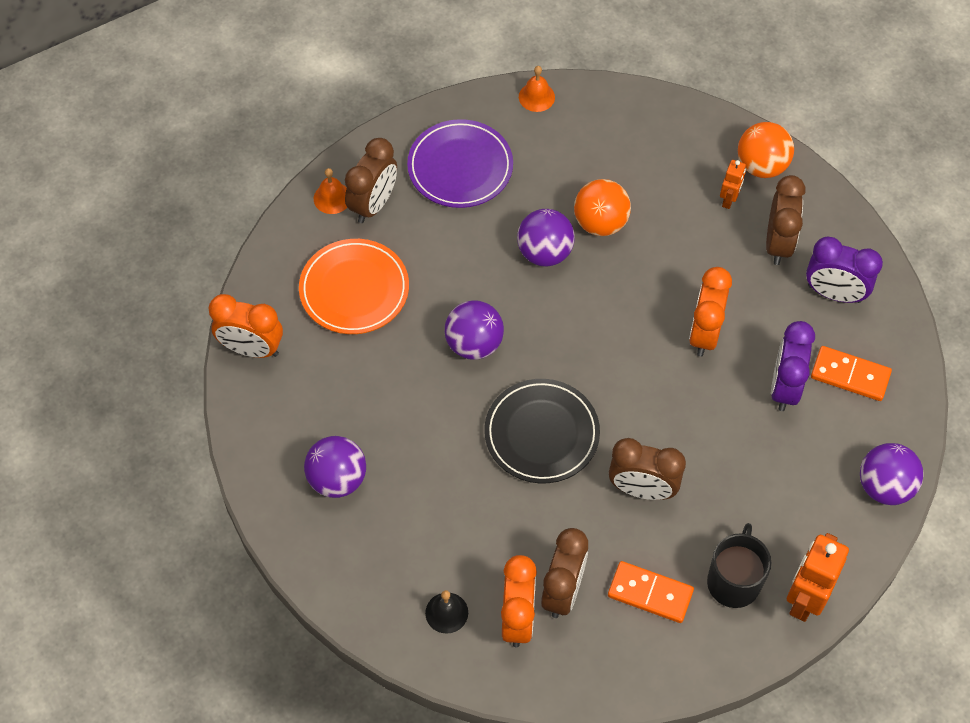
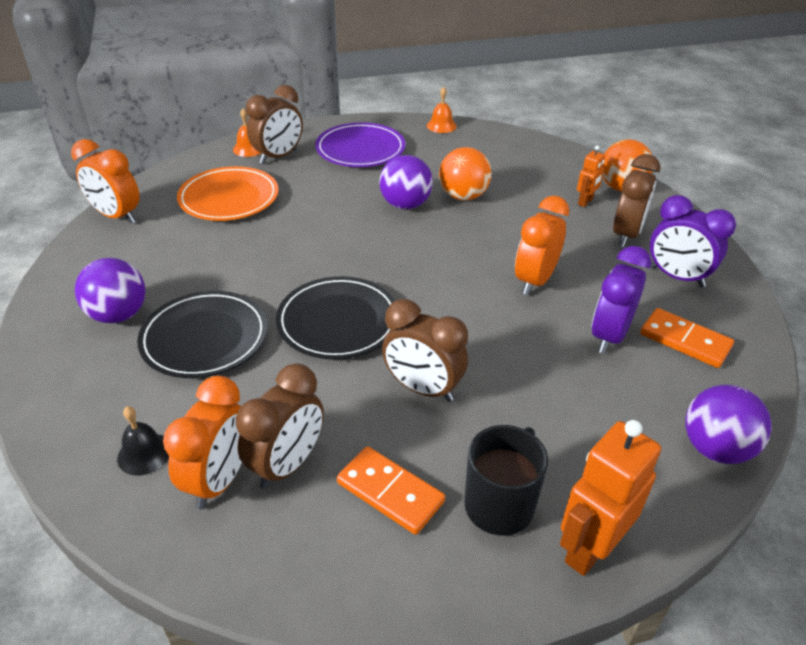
camera: 15 degrees right, 20 degrees down
purple ball [445,300,504,360] -> none
none -> black plate [137,291,268,378]

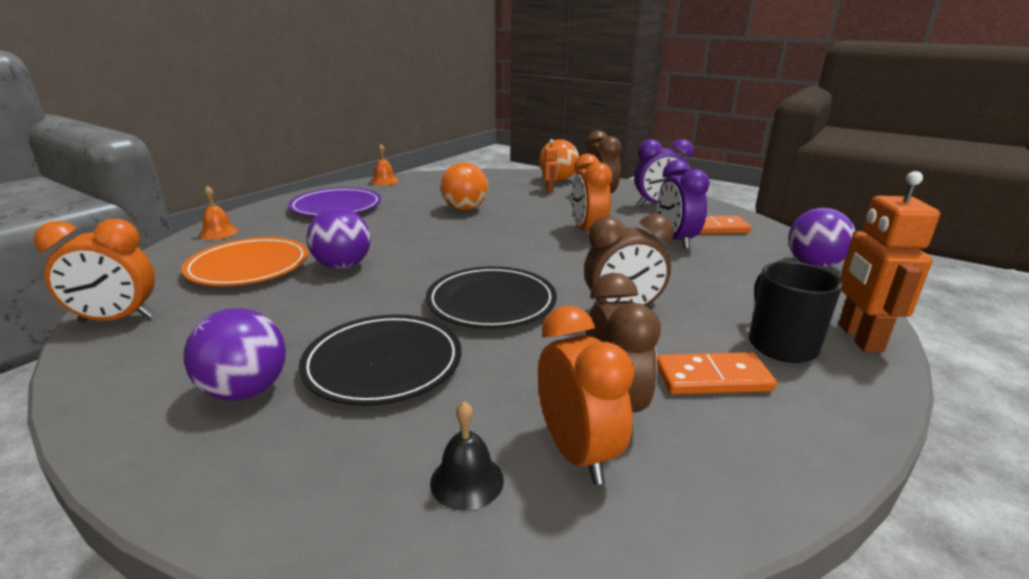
camera: 40 degrees left, 15 degrees down
brown clock [246,85,303,164] -> none
purple ball [379,155,433,209] -> purple ball moved to [307,208,371,269]

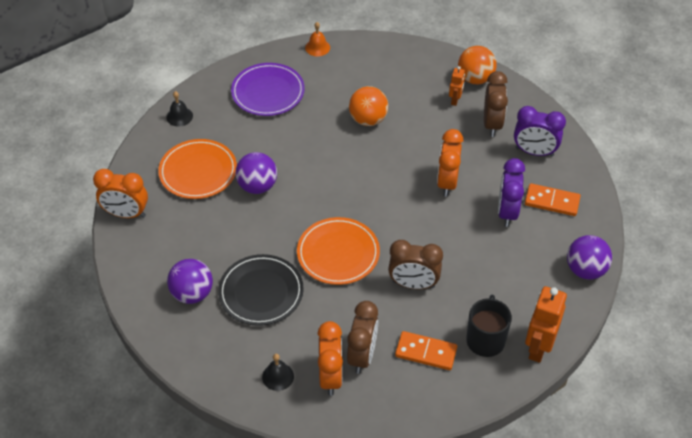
camera: 20 degrees right, 25 degrees up
orange bell [199,186,238,240] -> black bell [166,91,193,127]
black plate [426,266,557,329] -> orange plate [297,217,380,285]

